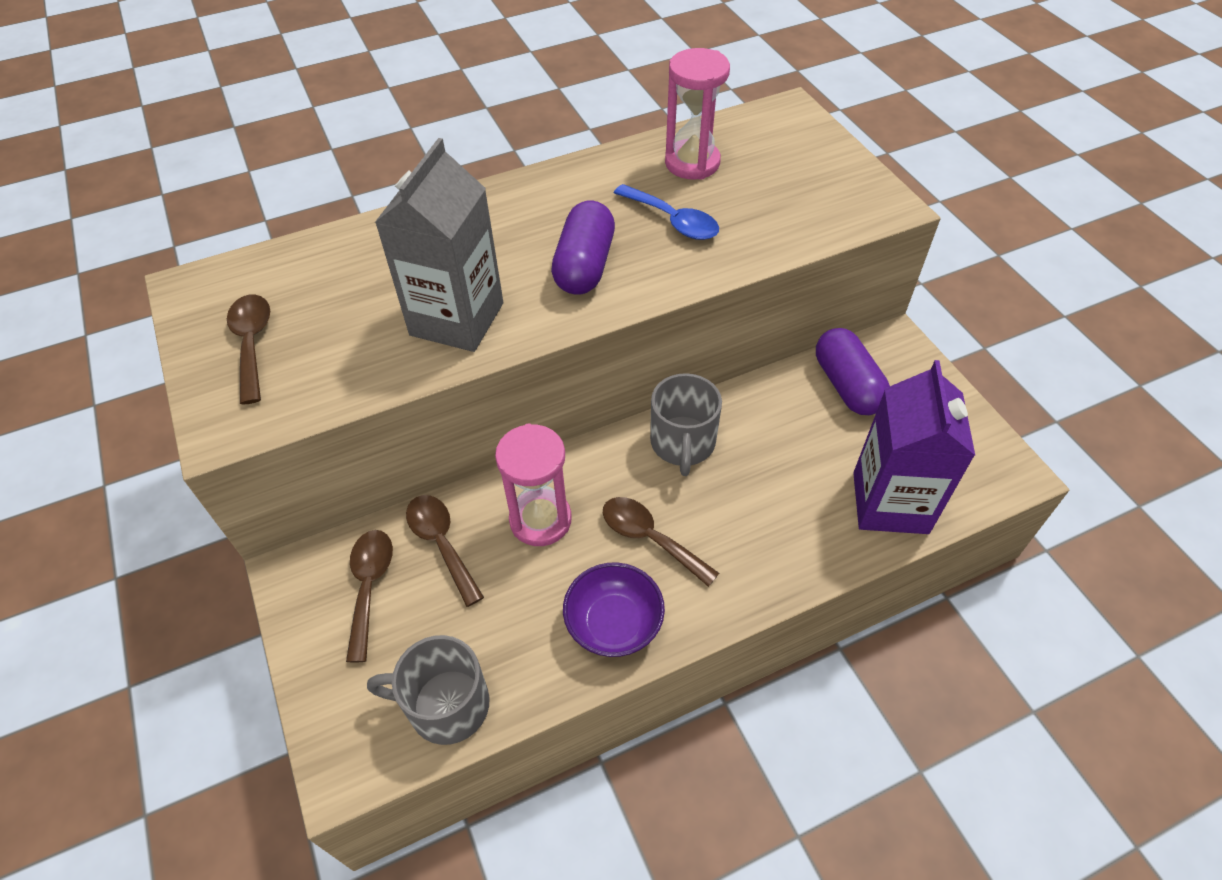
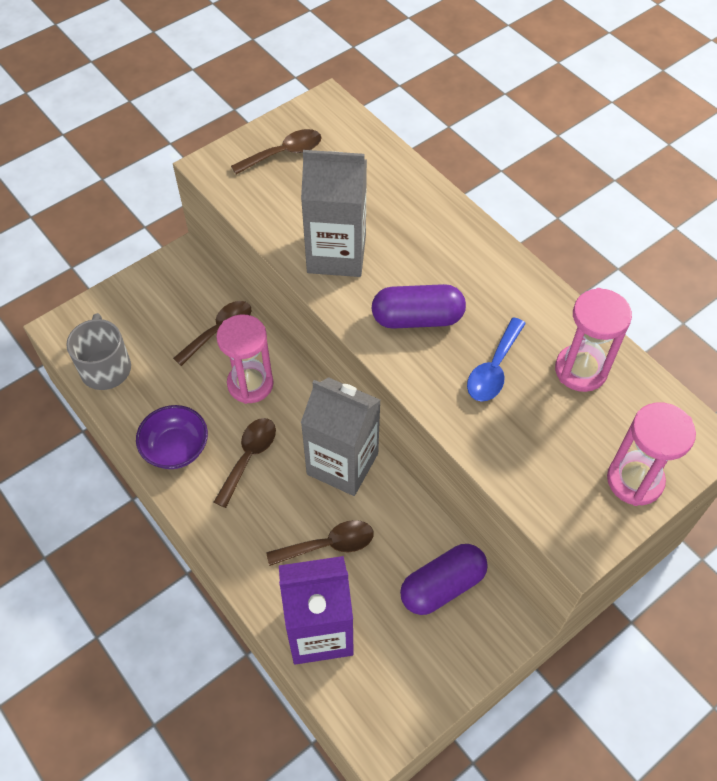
camera: 75 degrees right, 5 degrees up
brown spoon [346,530,393,662] -> brown spoon moved to [266,520,374,566]
grey mug [650,373,722,476] -> grey carton [301,377,381,496]
none -> pink hourglass [607,402,696,506]

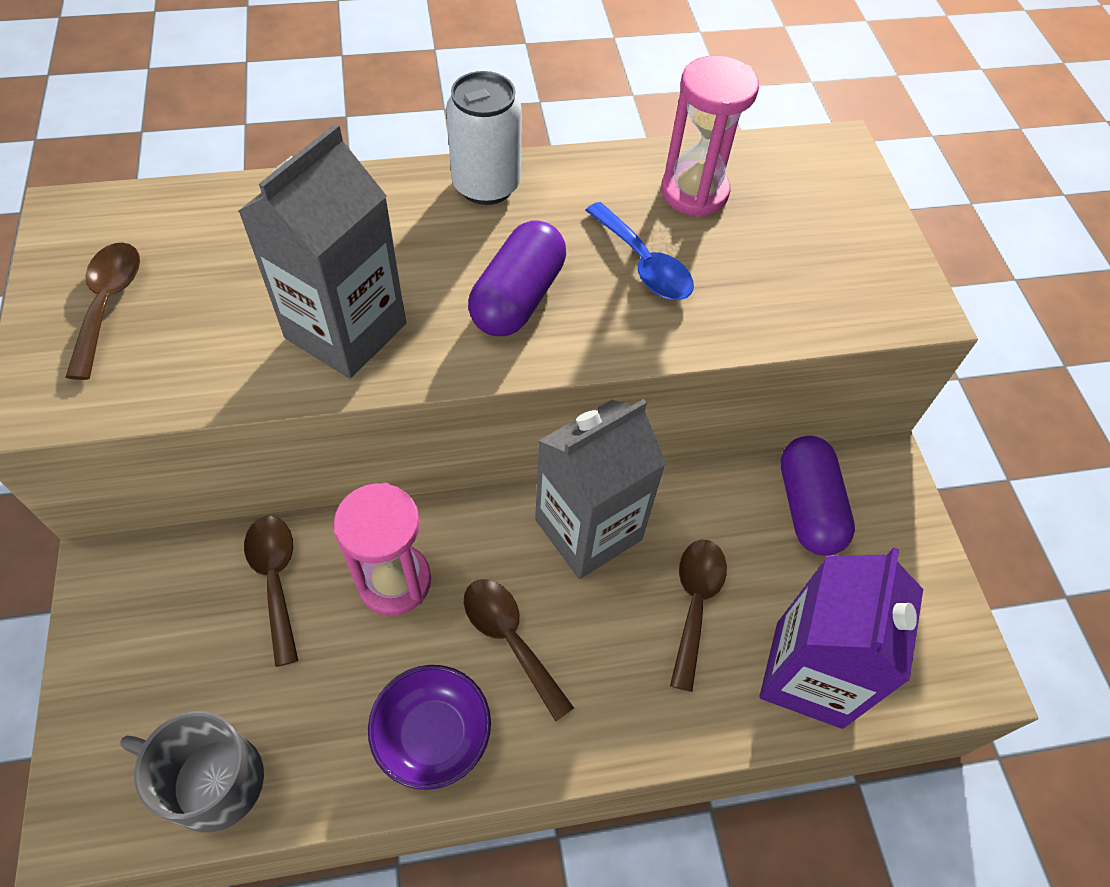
camera: 65 degrees left, 0 degrees up
pink hourglass [607,402,696,506] -> none
none -> white can [446,71,522,205]

